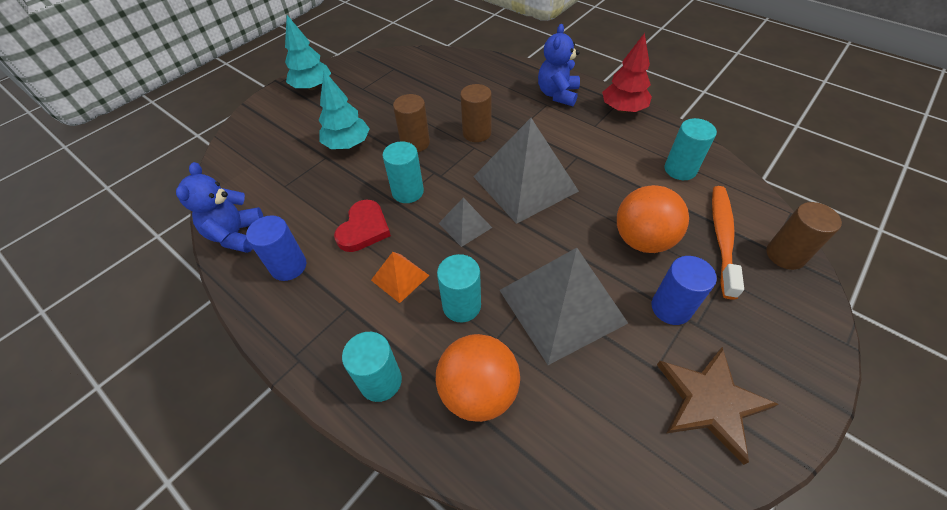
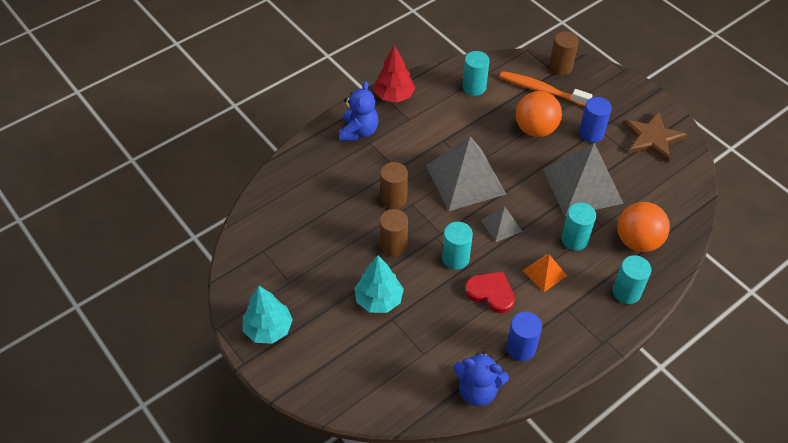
camera: 80 degrees left, 0 degrees up
blue teddy bear [538,24,580,106] -> blue teddy bear turned 105 degrees counterclockwise [339,81,378,141]

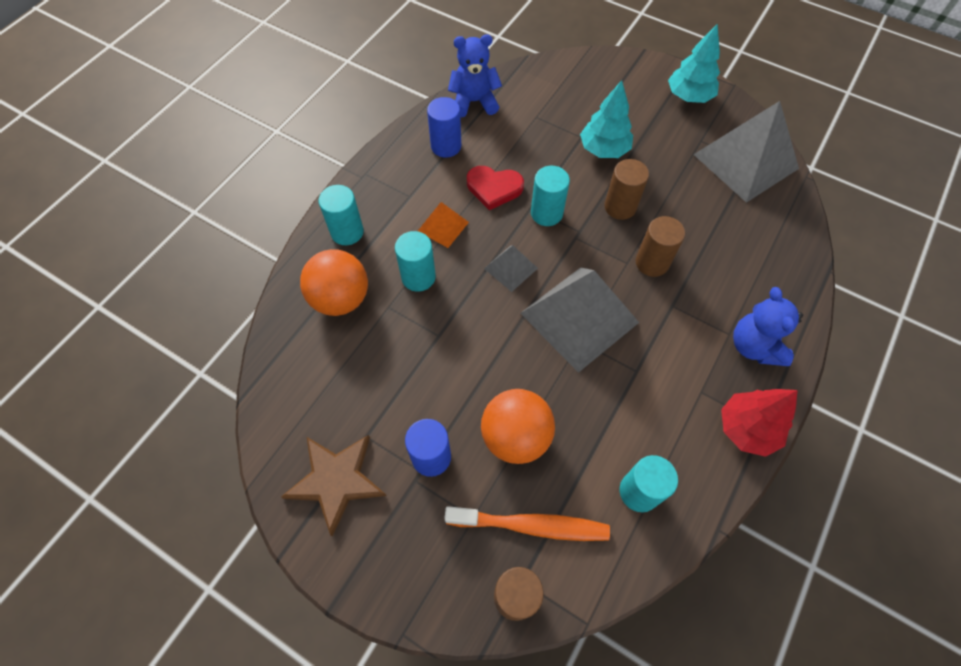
camera: 160 degrees right, 10 degrees up
grey pyramid [543,143,624,216] -> grey pyramid moved to [693,101,799,203]

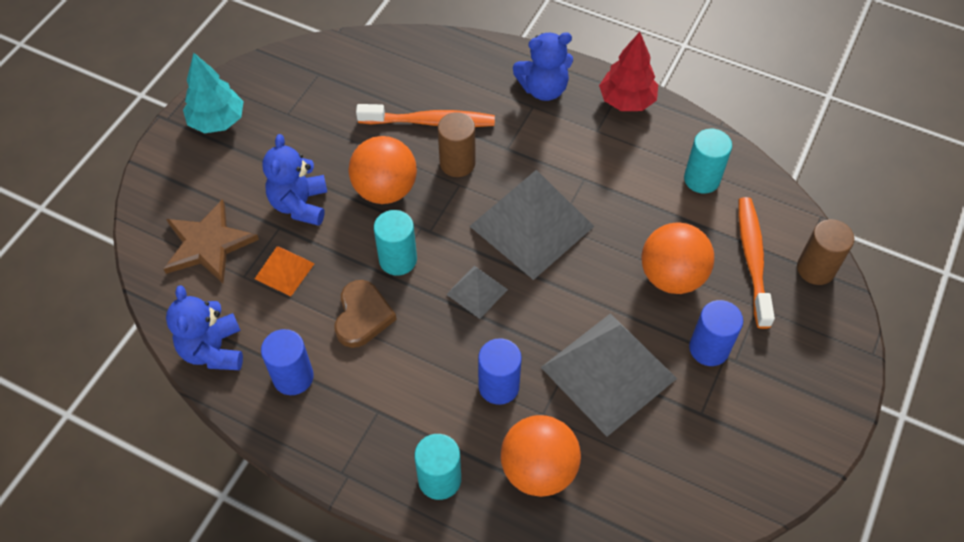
camera: 95 degrees left, 5 degrees down
brown star [281,435,387,536] -> brown star moved to [164,199,259,283]
turquoise cylinder [395,231,436,292] -> blue cylinder [478,338,522,405]
orange pyramid [418,202,469,248] -> orange pyramid moved to [255,246,315,297]
red heart [467,166,524,210] -> brown heart [334,280,397,348]
turquoise tree [580,80,633,158] -> blue teddy bear [263,134,327,226]
brown cylinder [604,159,649,220] -> orange ball [349,136,417,204]
grey pyramid [693,101,799,203] -> grey pyramid moved to [541,313,677,437]
none -> orange toothbrush [356,104,495,127]

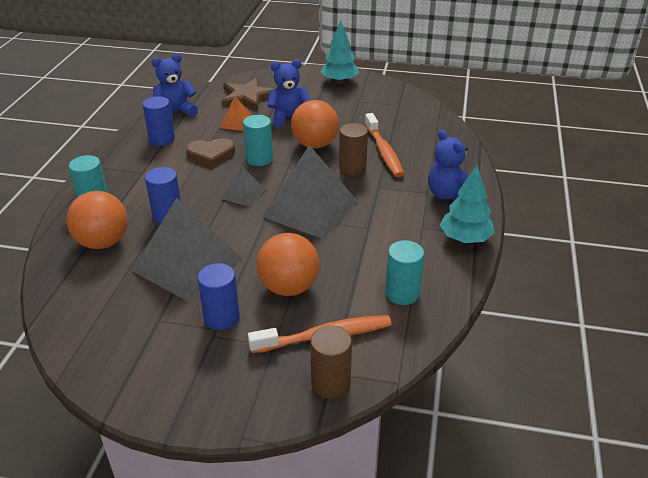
camera: 75 degrees right, 20 degrees down
red tree [599,32,658,111] -> turquoise tree [440,165,495,243]

